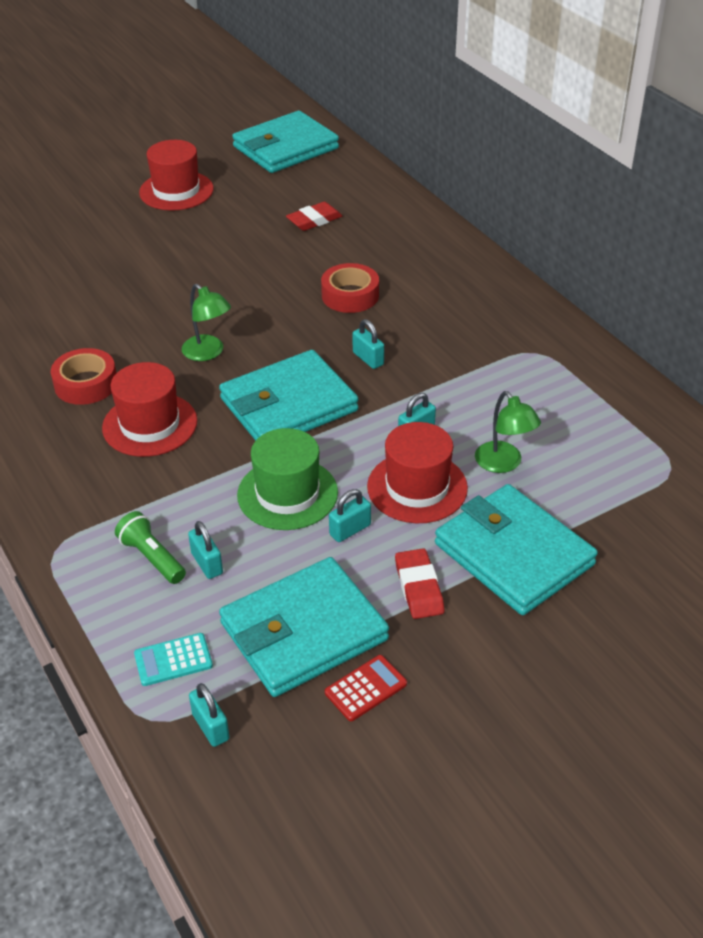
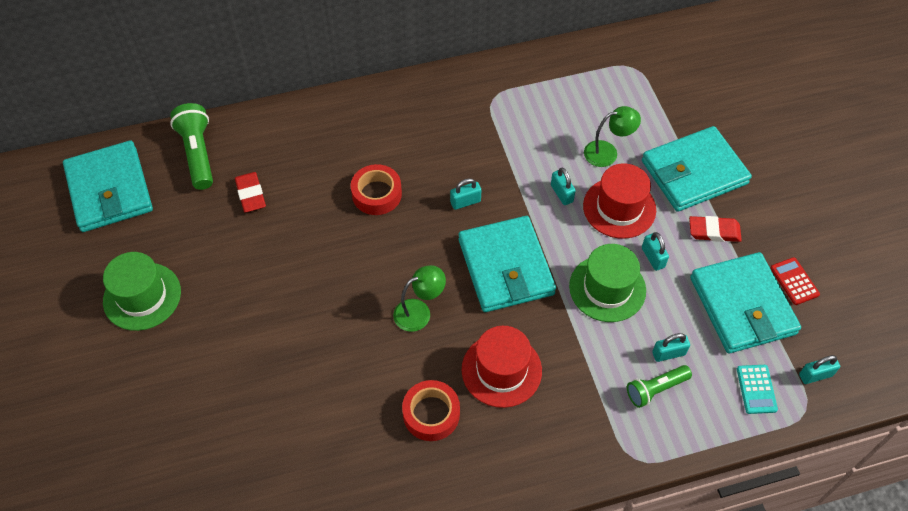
camera: 75 degrees left, 15 degrees up
red hat [139,140,214,211] -> green hat [103,252,181,331]
none -> green flashlight [170,103,213,190]

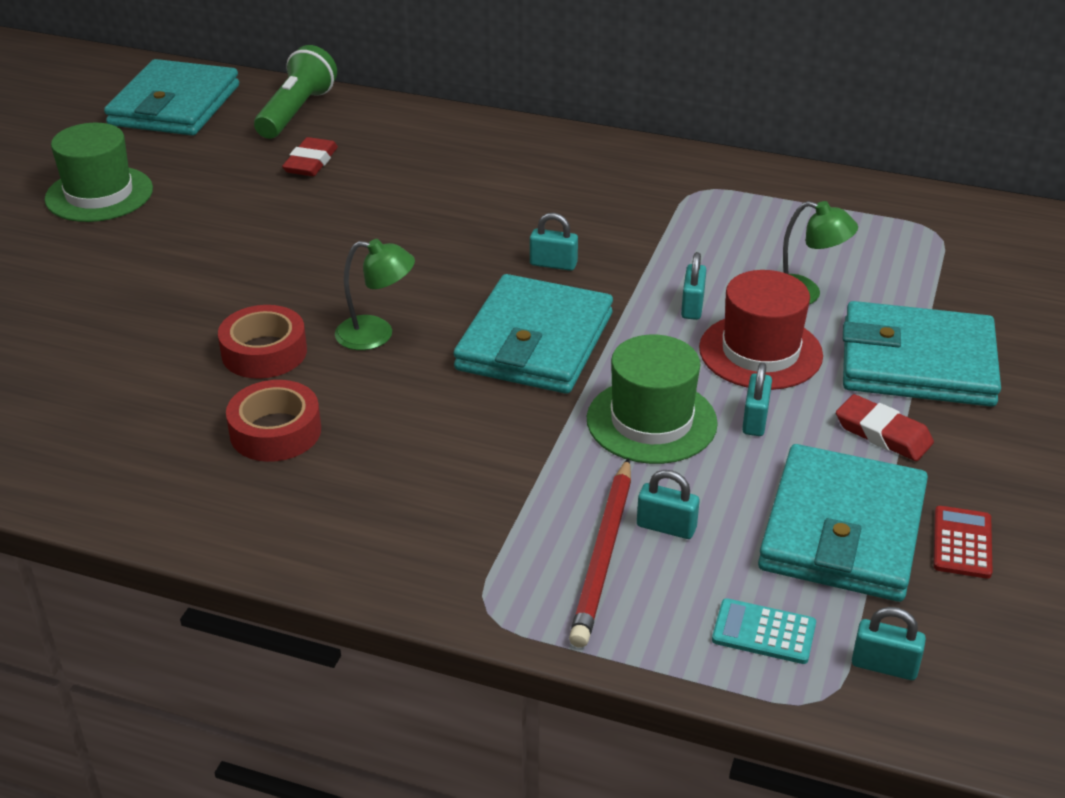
camera: 35 degrees right, 20 degrees down
red tape [351,164,402,215] -> red tape moved to [218,305,307,379]
red hat [462,326,542,408] -> none
green flashlight [627,365,692,408] -> red pencil [569,458,631,647]
turquoise calculator [737,365,778,414] -> turquoise calculator turned 75 degrees clockwise [712,598,816,664]

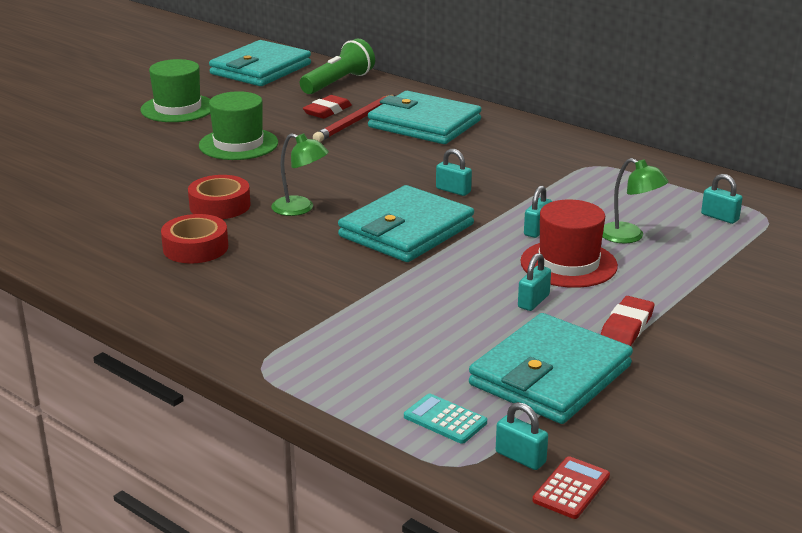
camera: 20 degrees right, 10 degrees down
red pencil [569,458,631,647] -> red pencil moved to [313,95,395,142]
green hat [587,335,718,464] -> green hat moved to [199,91,278,160]
turquoise padlock [637,470,699,539] -> turquoise padlock moved to [701,174,743,224]
red eraser [836,394,934,461] -> red eraser turned 60 degrees clockwise [601,296,654,346]
turquoise wallet [843,301,1001,407] -> turquoise wallet moved to [368,91,482,144]
red calculator [934,506,993,579] -> red calculator moved to [532,456,610,519]

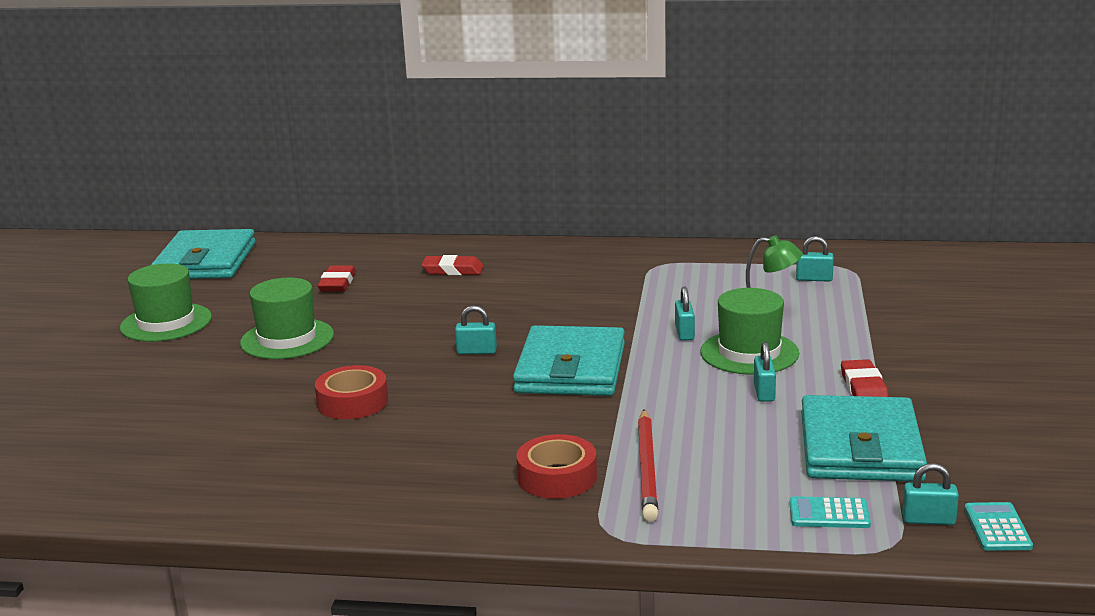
camera: 30 degrees left, 5 degrees down
red tape [161,214,228,264] -> red tape moved to [516,434,597,499]
green lamp [271,133,329,216] -> none
green flashlight [300,38,375,94] -> none
red pencil [313,95,395,142] -> red pencil moved to [638,409,658,522]
turquoise wallet [368,91,482,144] -> red eraser [421,255,484,275]
turquoise padlock [436,149,472,196] -> turquoise padlock moved to [455,305,497,354]
red hat [520,200,618,288] -> green hat [700,288,799,375]
red calculator [532,456,610,519] -> turquoise calculator [965,502,1033,551]

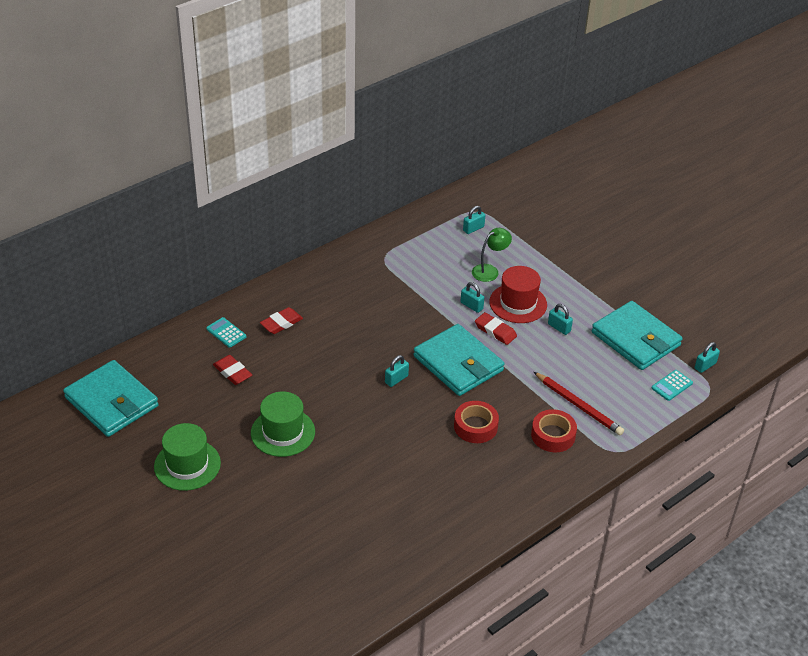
camera: 50 degrees left, 20 degrees up
red tape [315,365,388,419] -> red tape moved to [454,401,499,443]
green hat [700,288,799,375] -> red hat [489,266,547,323]
red eraser [841,359,889,397] -> red eraser moved to [475,312,517,345]
turquoise calculator [965,502,1033,551] -> turquoise calculator moved to [206,317,246,348]

